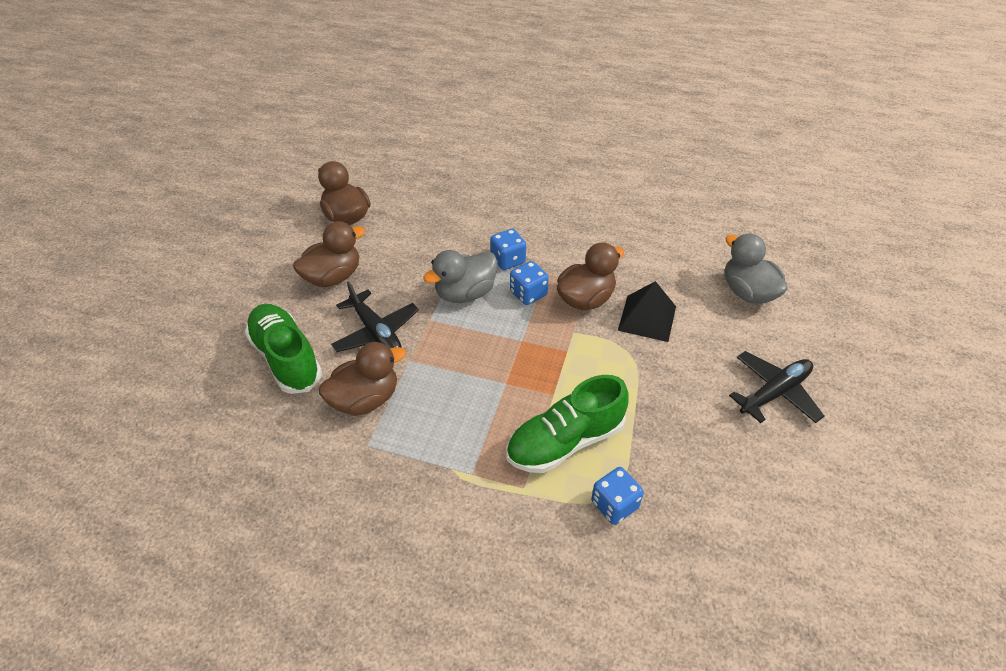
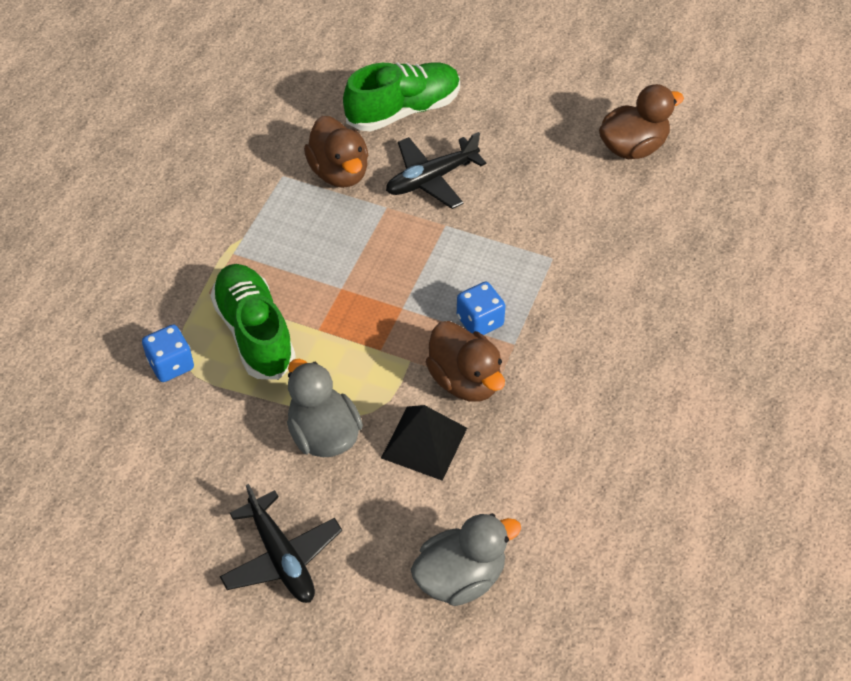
camera: 95 degrees right, 5 degrees up
brown duck [293,221,365,287] -> none
grey duck [423,250,498,303] -> grey duck moved to [287,359,363,457]
blue dice [490,229,526,270] -> none

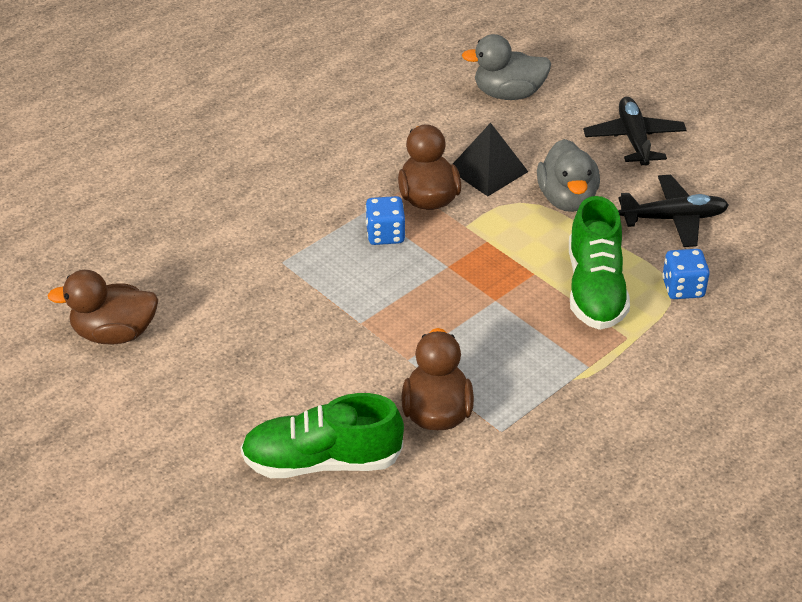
camera: 155 degrees left, 10 degrees down
black plane [386,132,486,209] -> black plane moved to [618,175,729,247]

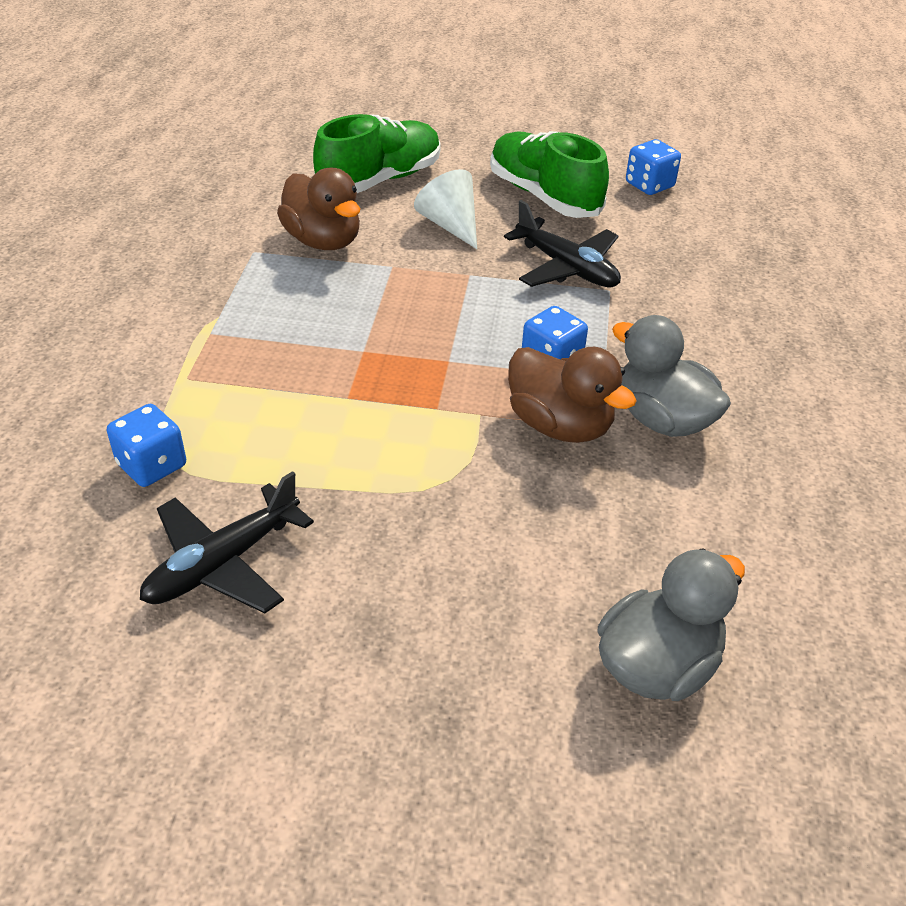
camera: 140 degrees right, 0 degrees up
brown duck [47,270,158,345] -> blue dice [626,139,681,195]
black pyramid [453,123,528,196] -> none
grey duck [537,139,600,212] -> grey duck moved to [612,315,731,437]
green shoe [569,196,630,330] -> green shoe moved to [490,131,609,218]
black plane [583,97,687,166] -> black plane moved to [504,200,621,287]
none -> white cone [414,169,477,249]

